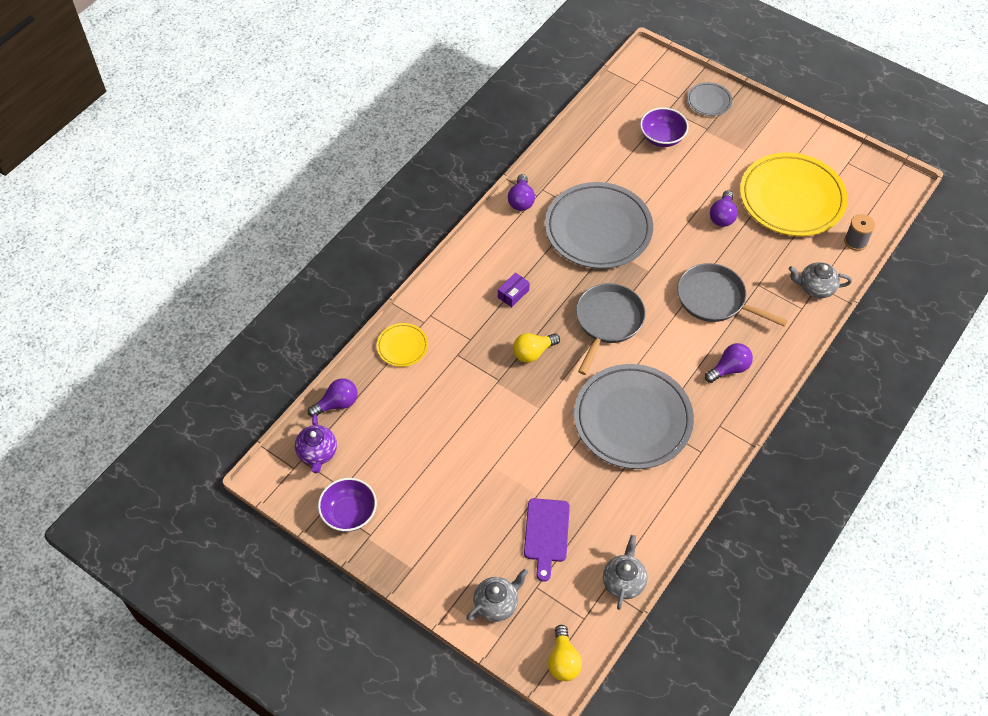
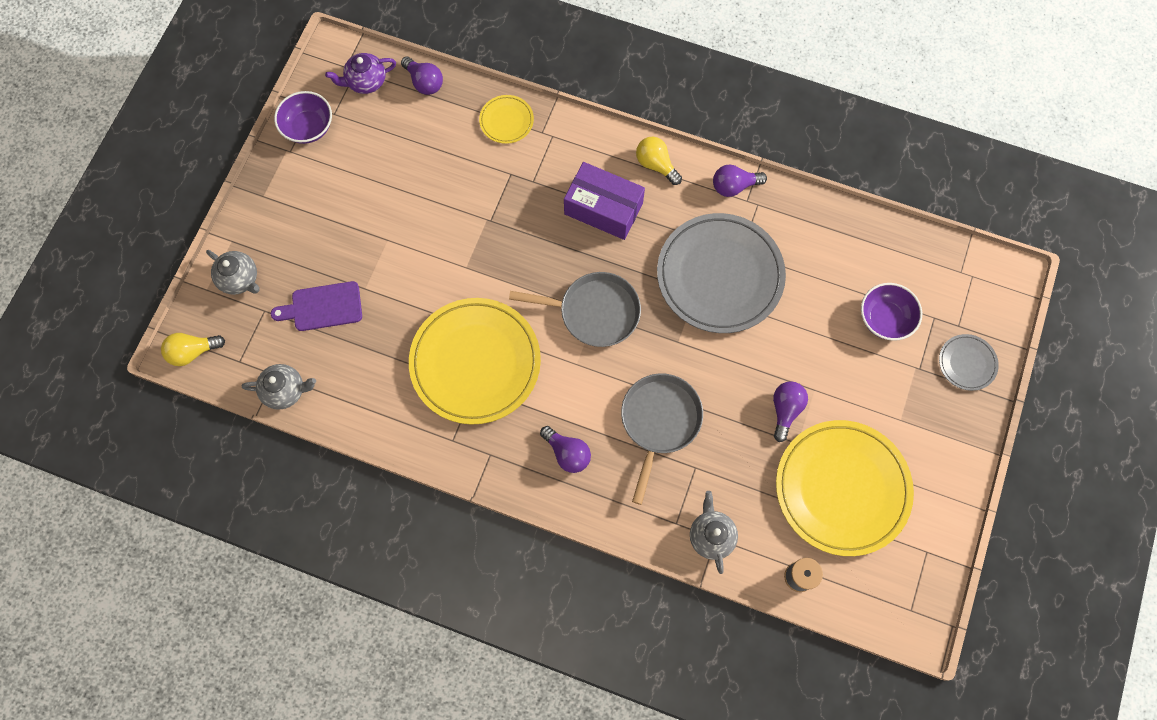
camera: 75 degrees right, 15 degrees up
purple box [498,272,530,307] -> purple box [564,162,645,240], size x2.17
yellow light bulb [513,333,560,363] -> yellow light bulb moved to [636,137,682,185]
grey plate [574,364,694,469] -> yellow plate [409,298,541,425]
purple light bulb [710,190,738,227] -> purple light bulb turned 105 degrees clockwise [773,381,808,442]

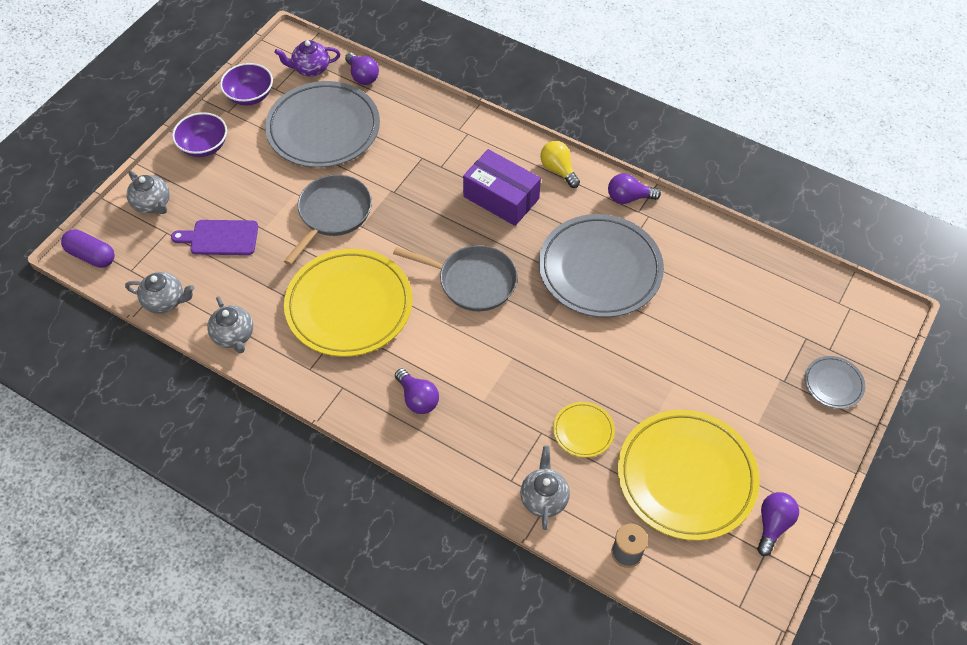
camera: 10 degrees right, 15 degrees down
yellow light bulb [161,333,225,366] -> purple capsule [61,229,114,268]
yellow plate [479,95,534,144] -> yellow plate moved to [553,402,615,457]
grey pan [621,373,703,505] -> grey pan moved to [284,175,372,265]
purple light bulb [773,381,808,442] -> purple light bulb moved to [757,492,799,556]
purple bowl [861,283,922,341] -> purple bowl moved to [172,112,227,157]
none -> grey teapot [207,296,253,353]
none -> grey plate [265,81,380,168]

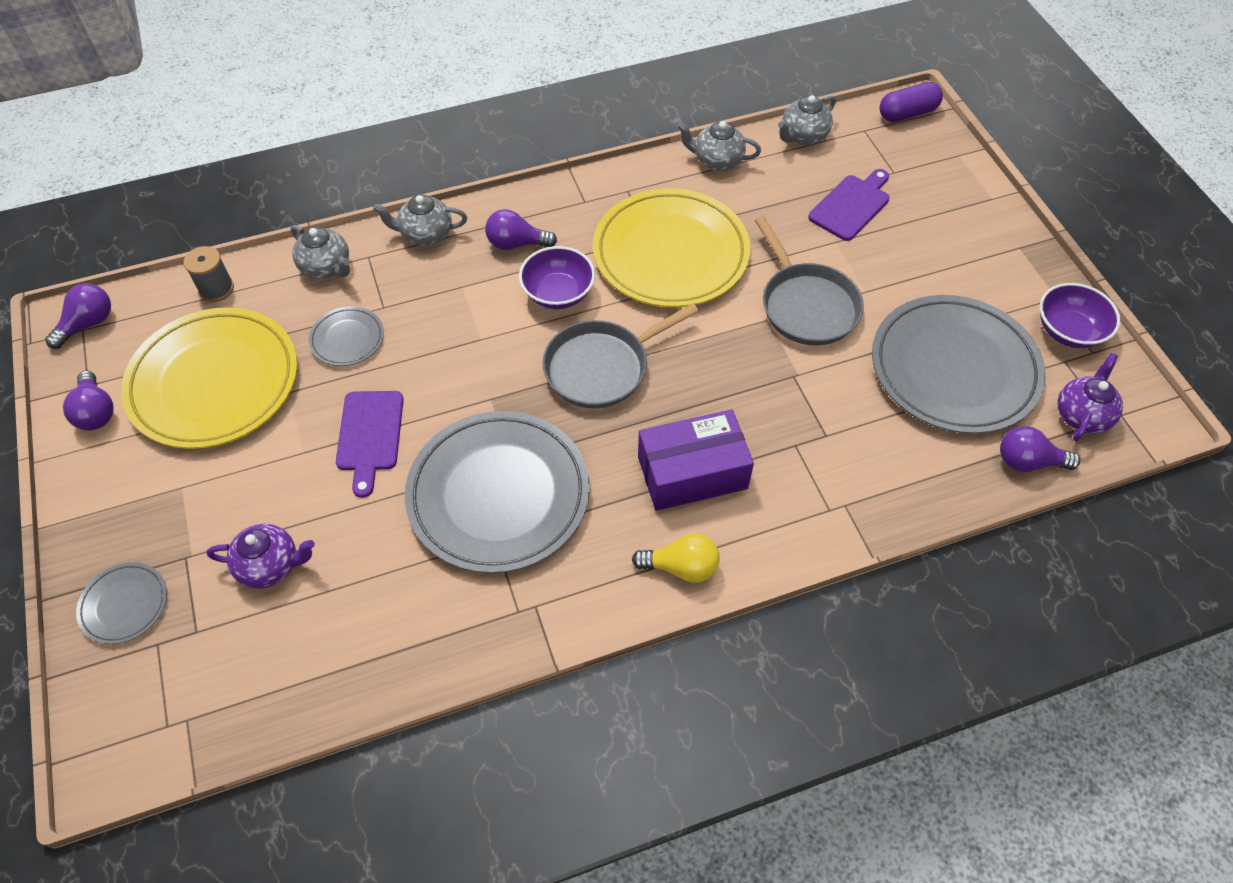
camera: 130 degrees right, 0 degrees up
grey teapot [127,171,170,214] -> grey teapot moved to [373,195,467,246]
purple bowl [172,112,227,157] -> purple bowl moved to [519,246,595,309]
yellow plate [553,402,615,457] -> grey plate [309,306,384,366]
purple light bulb [608,173,661,204] -> purple light bulb moved to [45,283,111,349]
none -> purple teapot [206,524,315,589]
none -> purple cutting board [336,391,404,498]

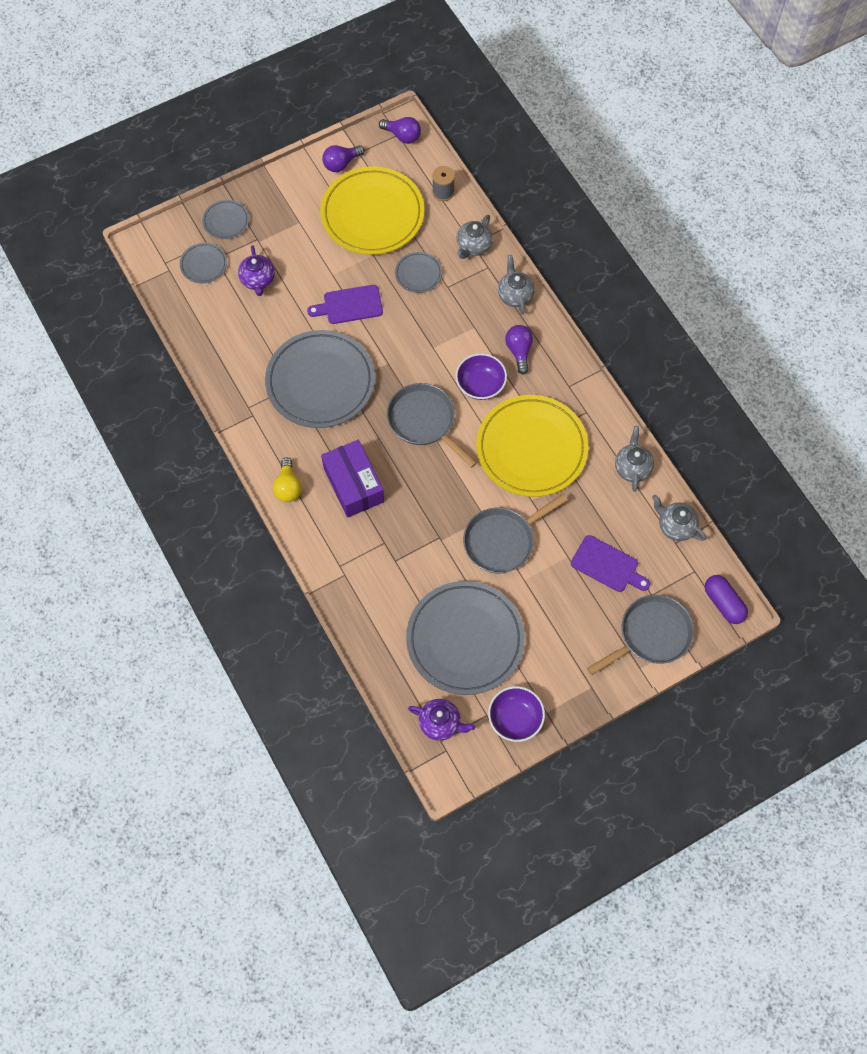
camera: 80 degrees right, 10 degrees up
purple light bulb [1000,426,1080,472] -> none
none -> grey plate [180,243,227,283]
none -> grey pan [587,595,694,675]

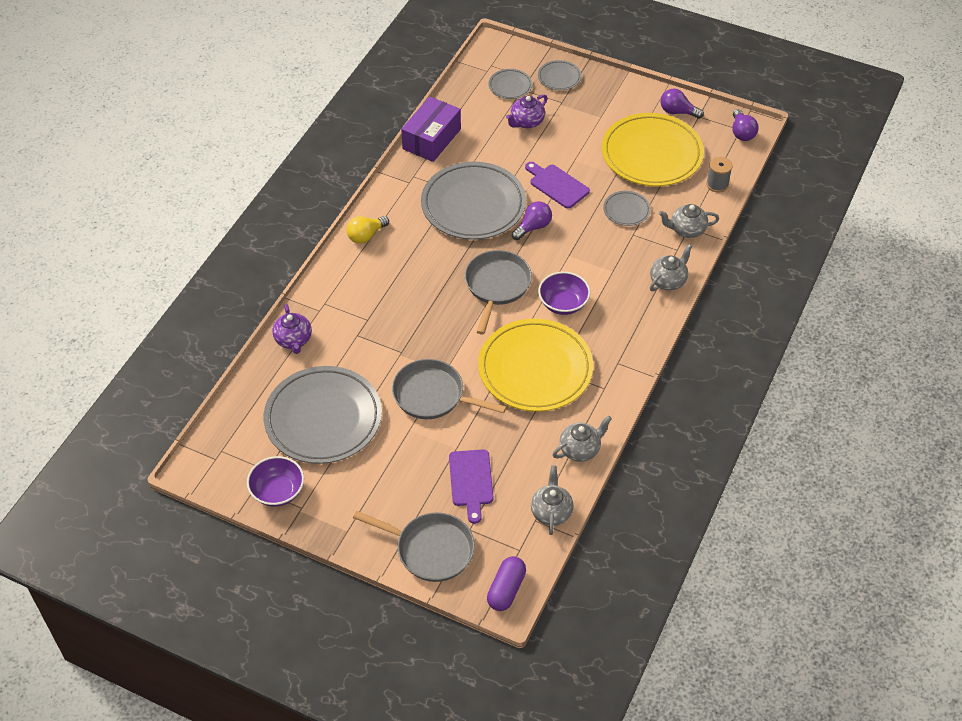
camera: 55 degrees right, 15 degrees down
purple box [321,440,384,518] -> purple box moved to [401,97,461,162]
purple teapot [408,699,475,741] -> purple teapot moved to [272,304,312,354]
purple light bulb [505,325,533,375] -> purple light bulb moved to [512,201,552,240]

